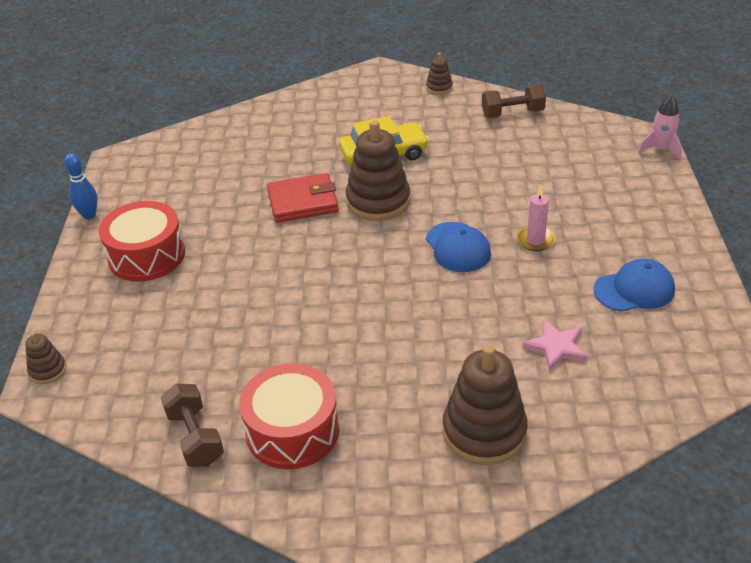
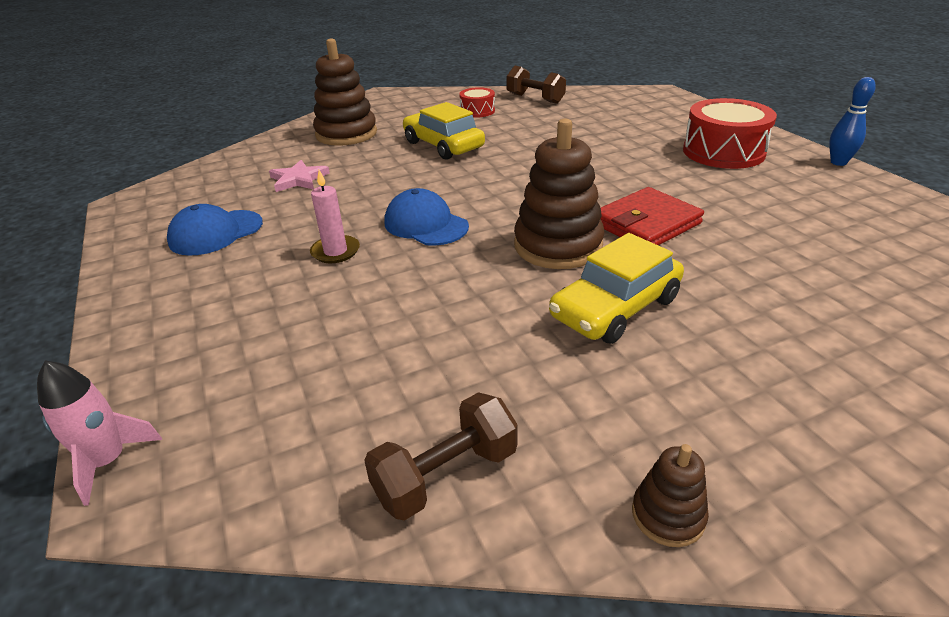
camera: 155 degrees right, 5 degrees down
brown stacking toy [25,332,66,384] -> none
red drum [239,363,339,469] -> red drum [459,87,495,118], size x0.53
none -> yellow car [403,102,485,160]

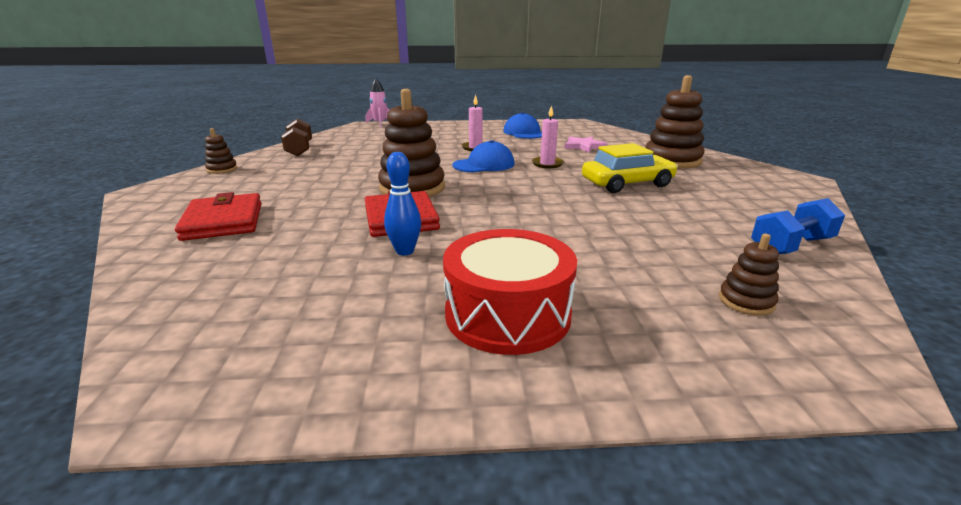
camera: 110 degrees right, 10 degrees down
red drum [459,87,495,118] -> none
brown dumbbell [506,66,566,104] -> blue dumbbell [751,198,845,254]
yellow car [549,233,684,344] -> none
blue bowling pin [829,77,876,166] -> blue bowling pin moved to [384,152,421,255]
none -> red wallet [175,192,261,241]
none -> pink candle [532,105,564,168]
none -> brown stacking toy [719,234,779,316]

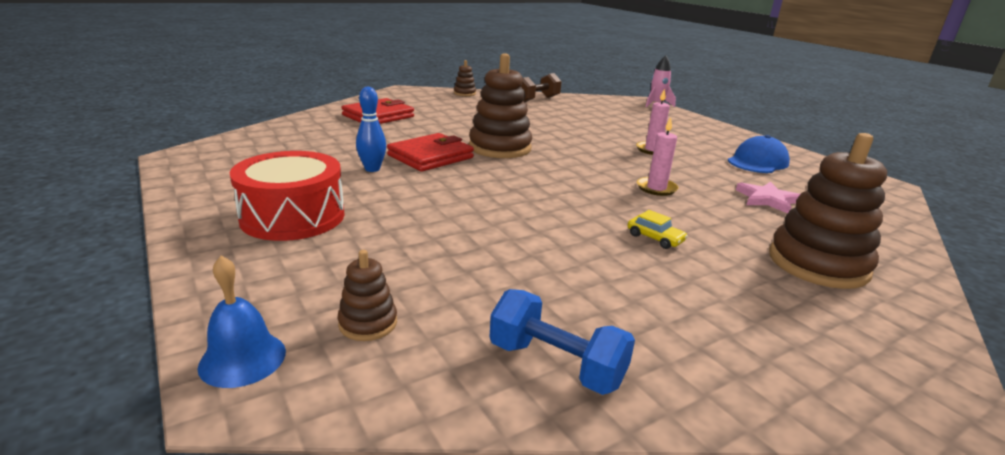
camera: 60 degrees right, 0 degrees up
blue cap [453,140,515,172] -> none
yellow car [582,143,678,193] -> yellow car [628,210,688,249], size x0.45
none -> blue bell [198,256,286,388]

